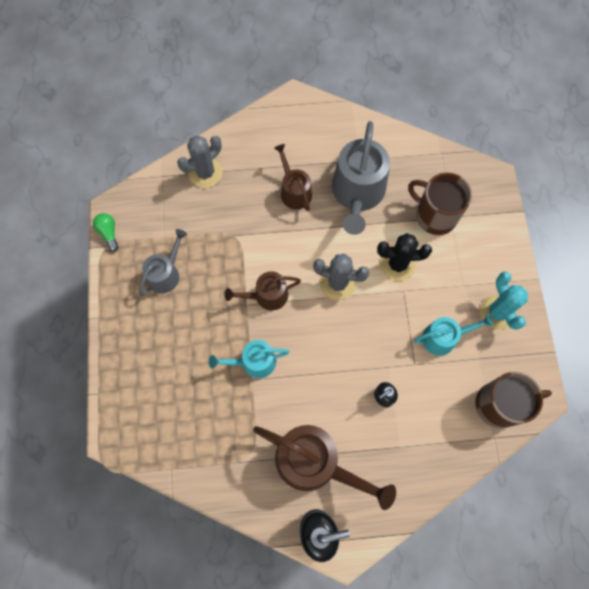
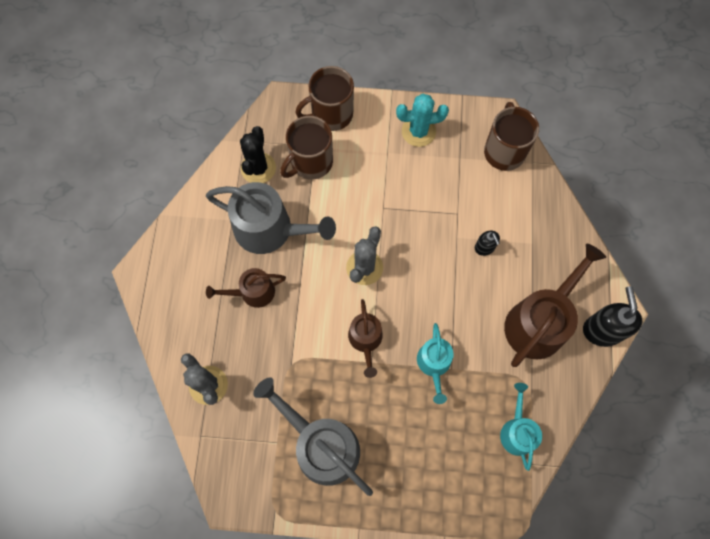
camera: 80 degrees left, 0 degrees up
green light bulb [93,213,119,251] -> none
grey watering can [139,229,187,296] -> grey watering can [253,377,373,496], size x1.76
black cactus [377,233,432,281] -> black cactus moved to [240,126,276,183]
turquoise watering can [414,314,493,356] -> turquoise watering can moved to [500,383,542,471]
none -> brown mug [295,66,354,131]

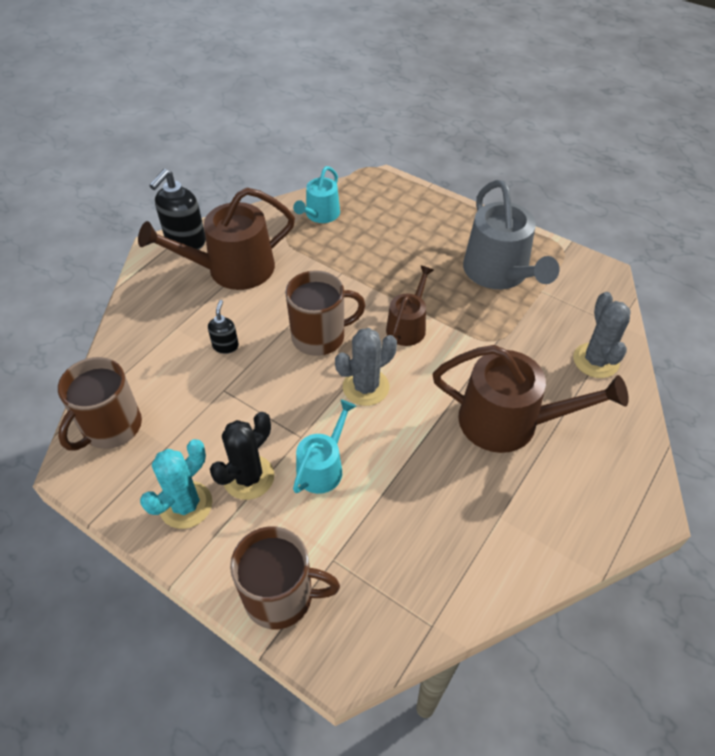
camera: 150 degrees left, 20 degrees down
grey watering can [206,182,336,254] -> none
brown watering can [206,268,286,308] -> brown watering can [433,345,629,453], size x1.76
black cactus [240,126,276,183] -> black cactus moved to [210,412,274,500]
brown mug [280,116,333,180] -> brown mug moved to [285,270,366,356]
turquoise cactus [396,94,449,147] -> turquoise cactus turned 75 degrees counterclockwise [140,439,212,529]
turquoise watering can [417,323,454,404] -> turquoise watering can moved to [293,400,356,494]

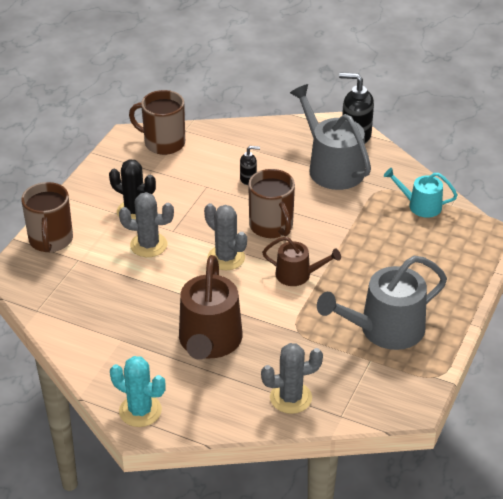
camera: 80 degrees right, 10 degrees down
brown watering can [138,188,295,290] -> grey watering can [290,84,371,190]
turquoise cactus [140,439,212,529] -> turquoise cactus moved to [110,356,166,427]
turquoise watering can [293,400,356,494] -> grey cactus [119,192,174,257]

